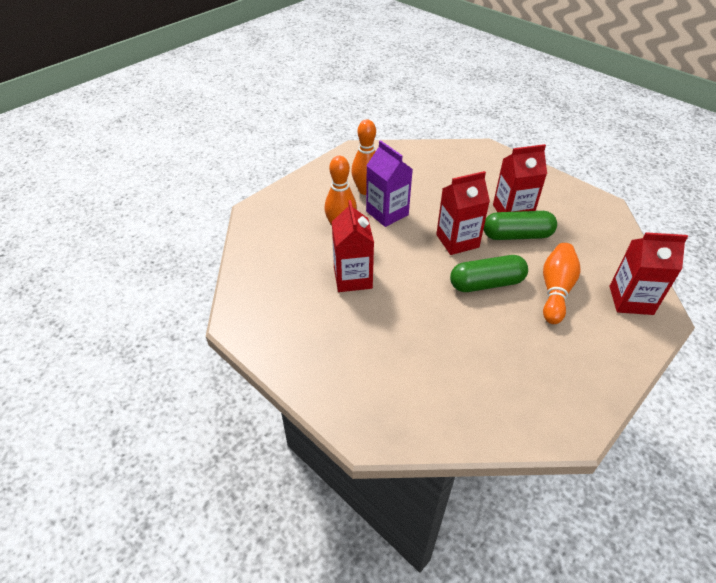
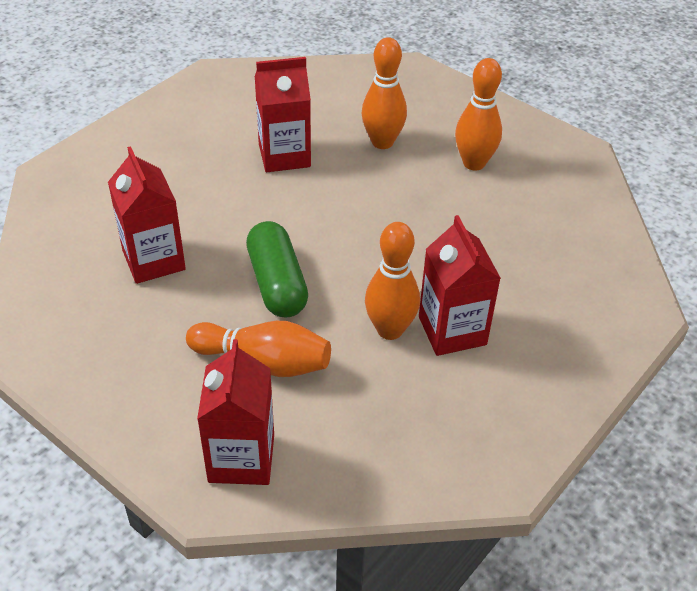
camera: 85 degrees right, 0 degrees up
purple carton [366,140,413,227] -> none
red carton [436,171,490,255] -> red carton moved to [108,146,186,284]
green capsule [483,211,557,240] -> orange bowling pin [365,222,420,340]

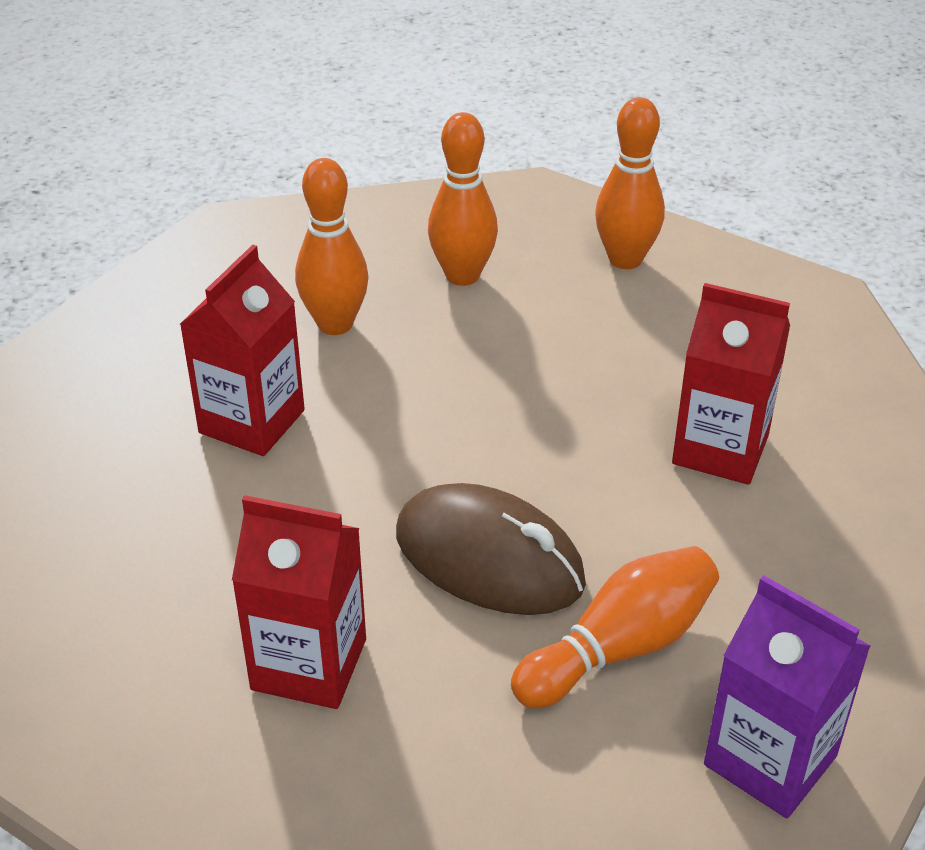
camera: 50 degrees left, 5 degrees down
red carton [197,339,274,485] -> purple carton [704,575,871,818]
green capsule [246,221,308,317] -> brown mouse [396,483,586,615]
orange bowling pin [365,222,420,340] -> orange bowling pin moved to [595,97,665,269]

